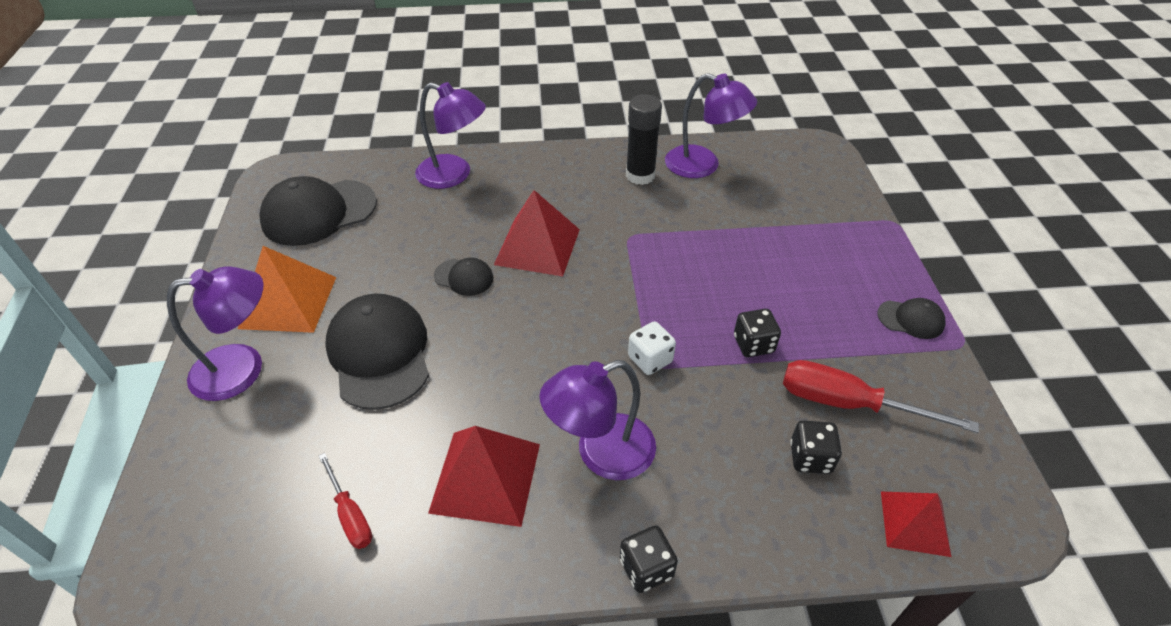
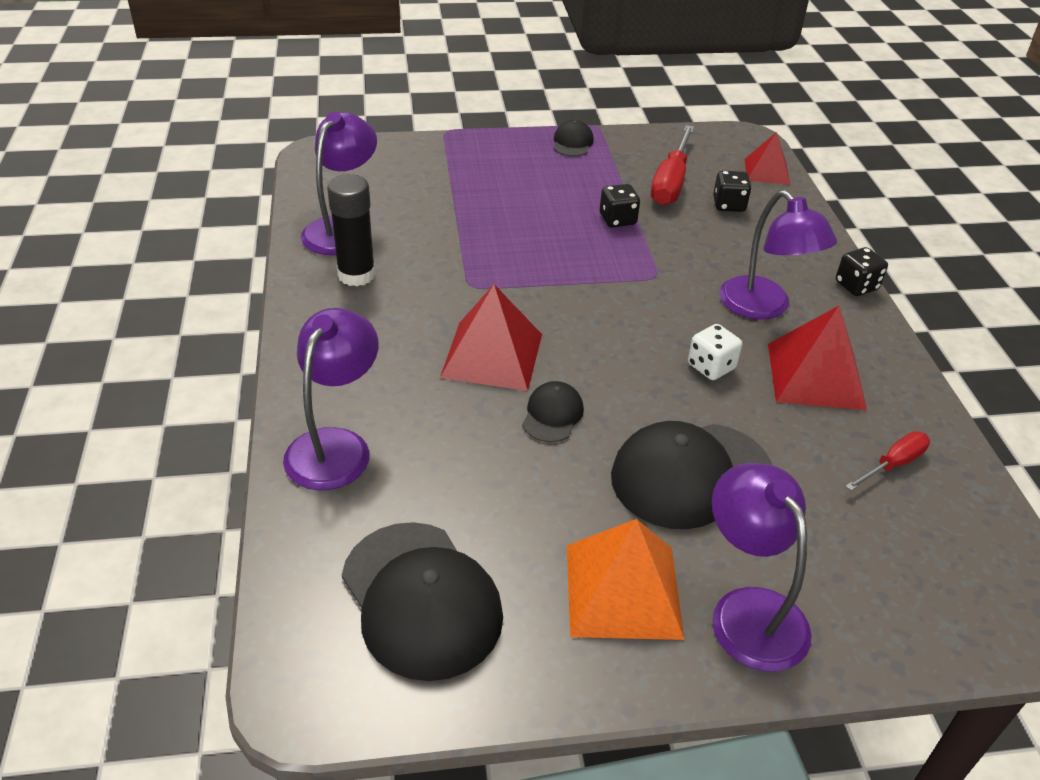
camera: 95 degrees left, 5 degrees down
white dice [628,321,676,375] -> white dice moved to [688,324,742,380]

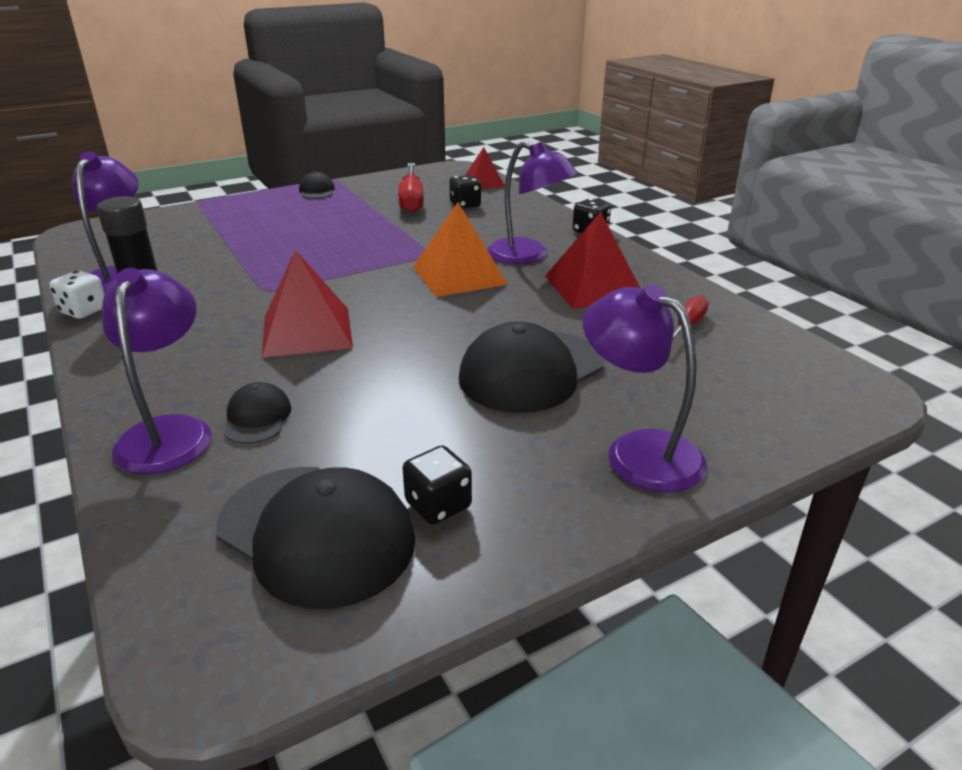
camera: 20 degrees left, 10 degrees down
black cap [522,381,584,442] -> black cap moved to [224,382,291,444]
orange pyramid [567,519,684,640] -> orange pyramid moved to [413,202,508,297]
black dice [600,184,640,228] -> black dice moved to [402,445,472,525]
white dice [688,324,742,380] -> white dice moved to [49,270,105,319]

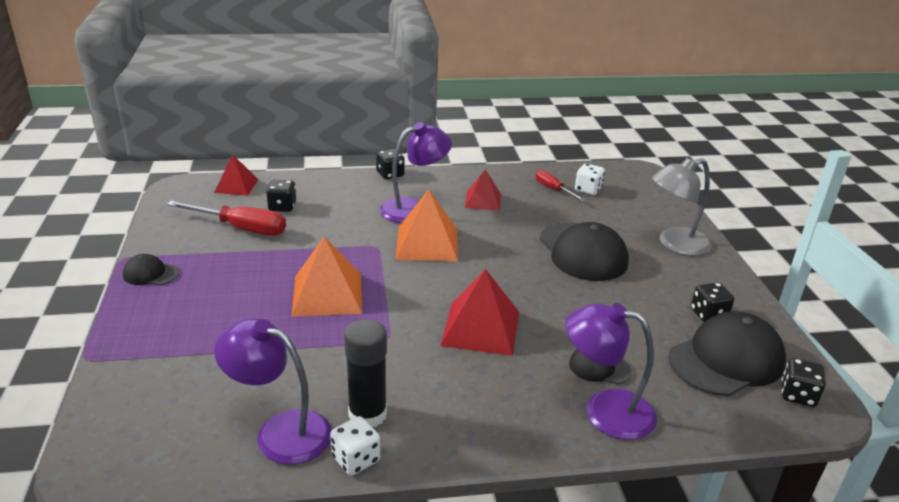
camera: 70 degrees left, 0 degrees up
red pyramid [545,212,640,309] -> red pyramid [465,169,501,211], size x0.63
purple lamp [583,284,707,493] -> grey lamp [652,158,712,256]
none -> orange pyramid [292,236,362,316]
none -> white dice [575,163,605,195]
none -> black dice [781,358,826,407]

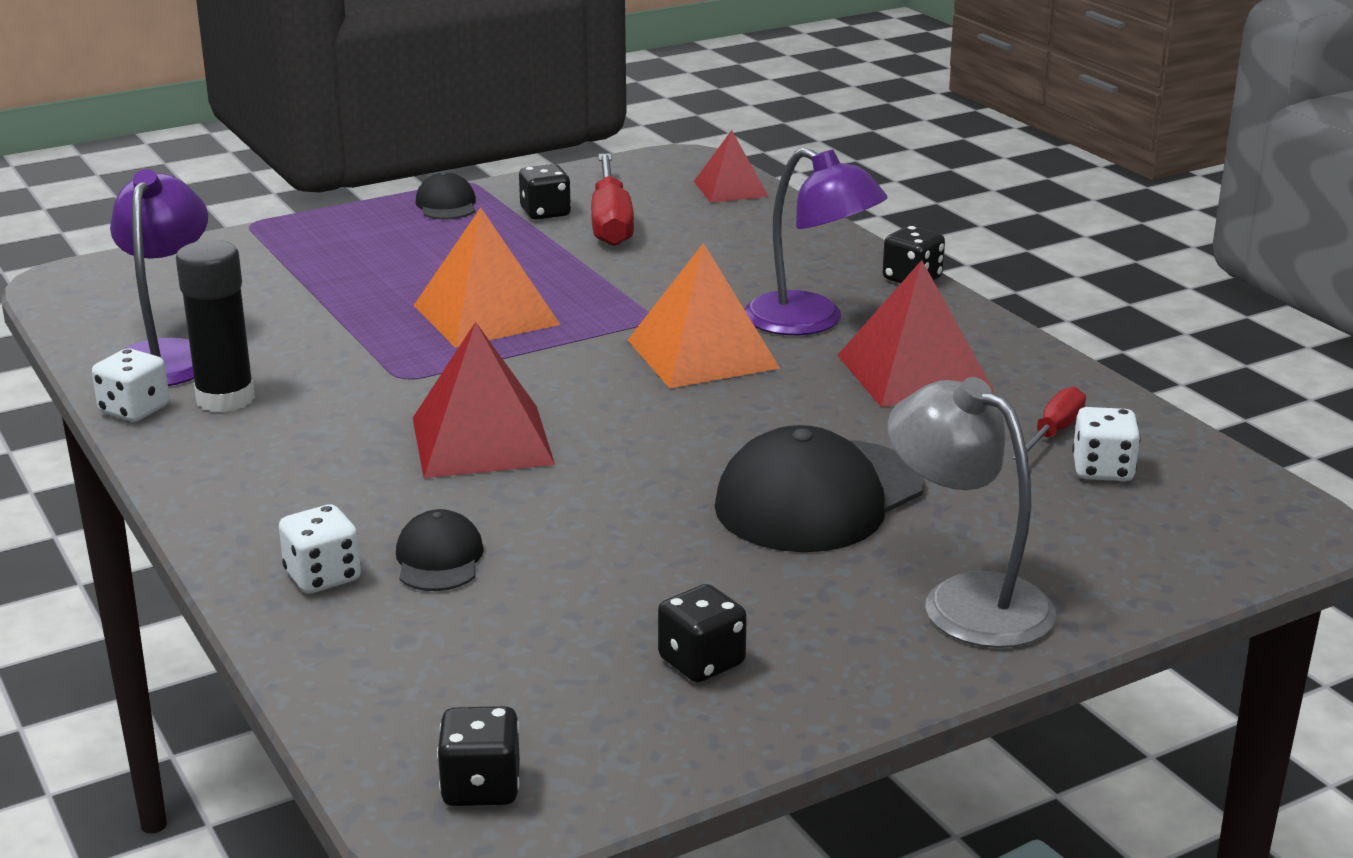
camera: 70 degrees right, 5 degrees down
black dice [266,180,296,212] -> black dice moved to [519,164,571,220]
red pyramid [465,169,501,211] -> red pyramid [837,260,994,407], size x1.59
purple lamp [565,303,657,440] -> white dice [279,504,361,593]
black cap [668,311,786,396] -> none

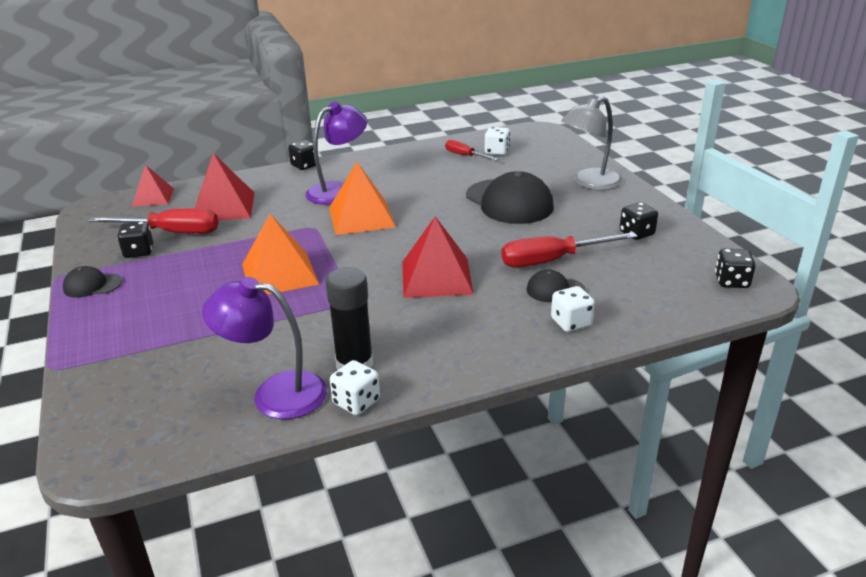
camera: 80 degrees left, 5 degrees up
red pyramid [837,260,994,407] -> red pyramid moved to [195,153,254,221]
none -> red screwdriver [501,232,638,267]

